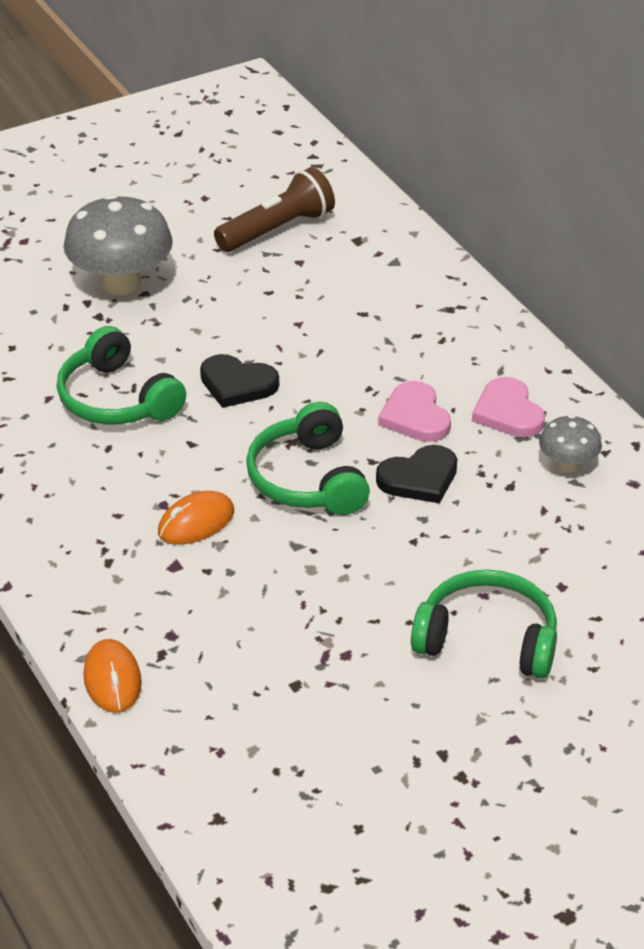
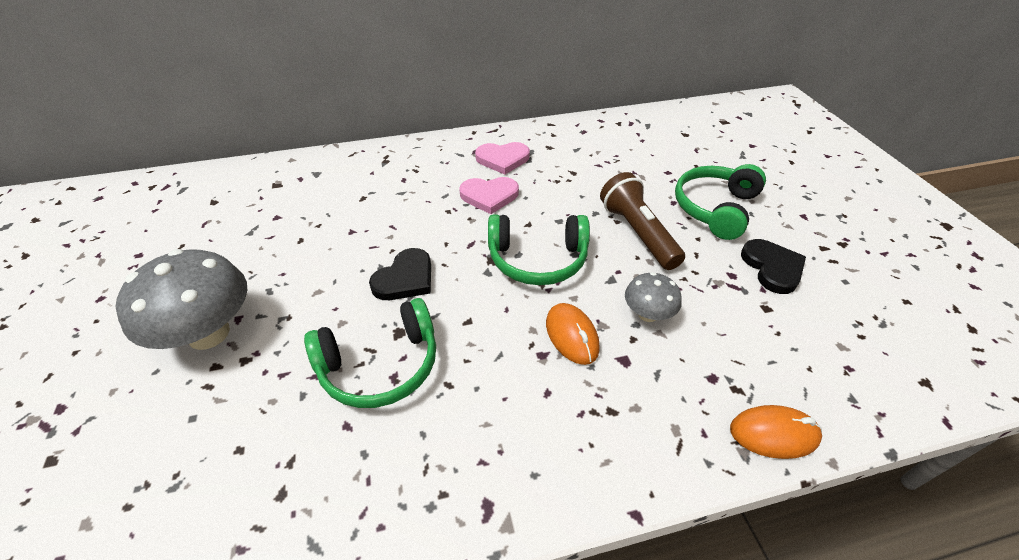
camera: 75 degrees left, 5 degrees up
brown flashlight [214,167,335,252] -> brown flashlight moved to [600,172,685,270]
black heart [376,445,457,503] -> black heart moved to [741,239,806,294]
grey mushroom [539,415,602,473] -> grey mushroom moved to [625,272,682,322]

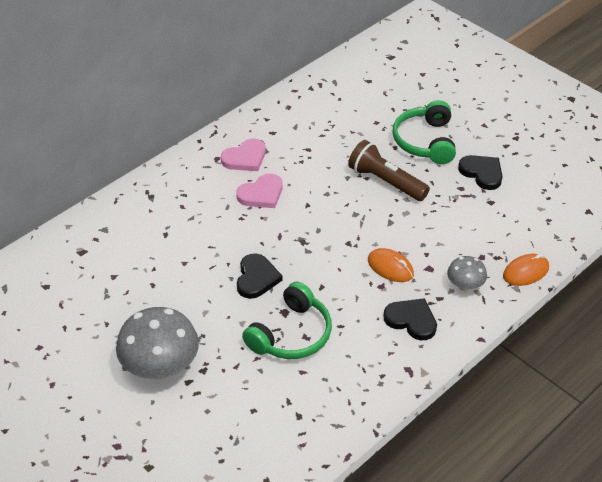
camera: 30 degrees left, 0 degrees up
green headphones [488,214,590,285] -> none
grey mushroom [625,272,682,322] -> grey mushroom moved to [447,256,487,292]
none -> black heart [384,298,437,340]

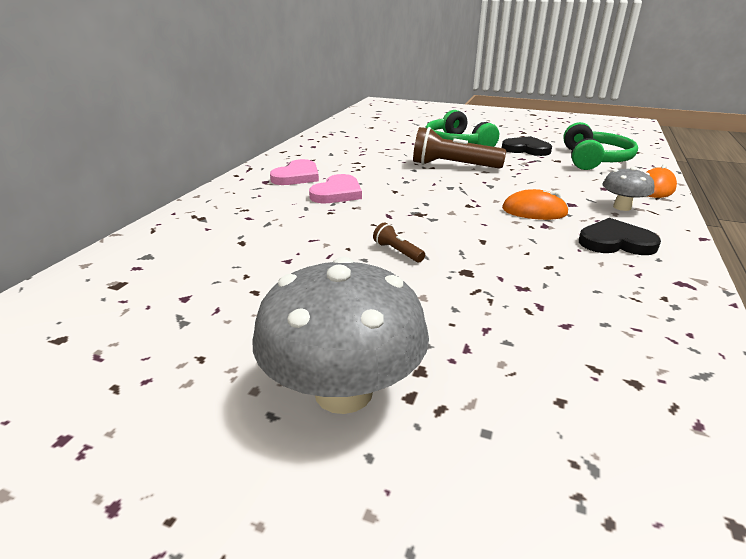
camera: 25 degrees left, 15 degrees down
black heart [237,254,282,299] -> brown flashlight [373,223,425,262]
green headphones [242,282,332,359] -> green headphones moved to [563,122,638,170]

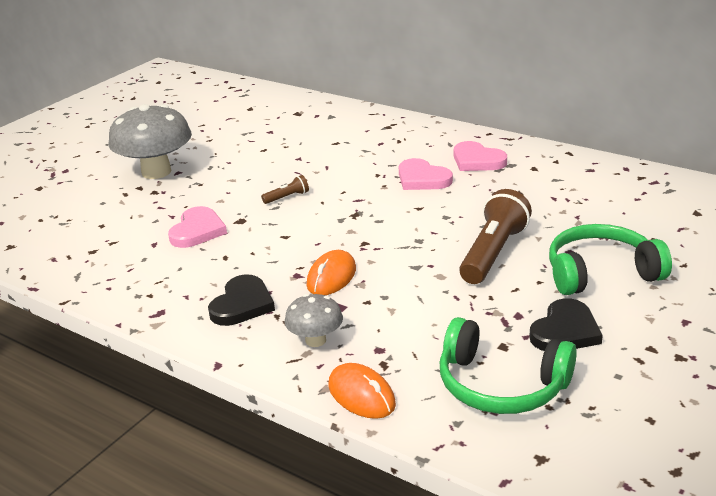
camera: 105 degrees right, 0 degrees up
none -> pink heart [168,206,227,248]

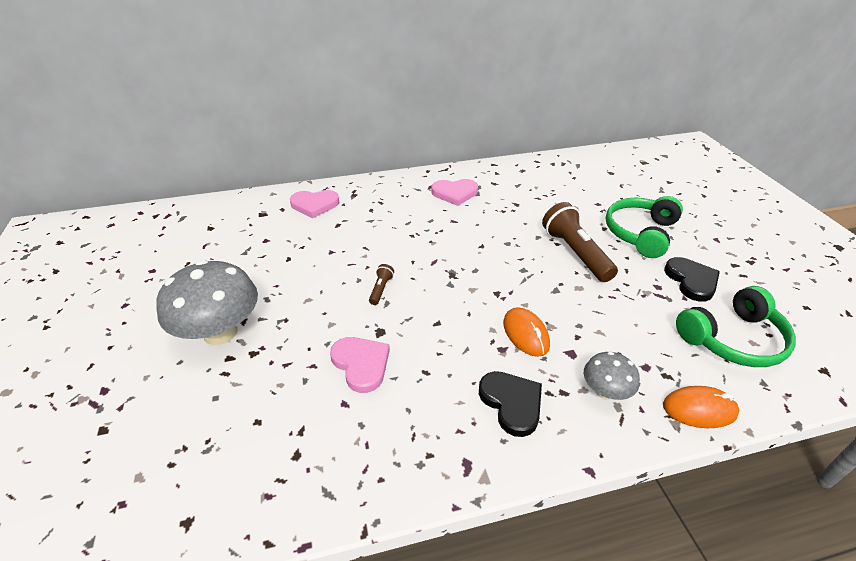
camera: 50 degrees left, 10 degrees up
pink heart [399,158,453,190] -> pink heart moved to [290,190,339,218]

